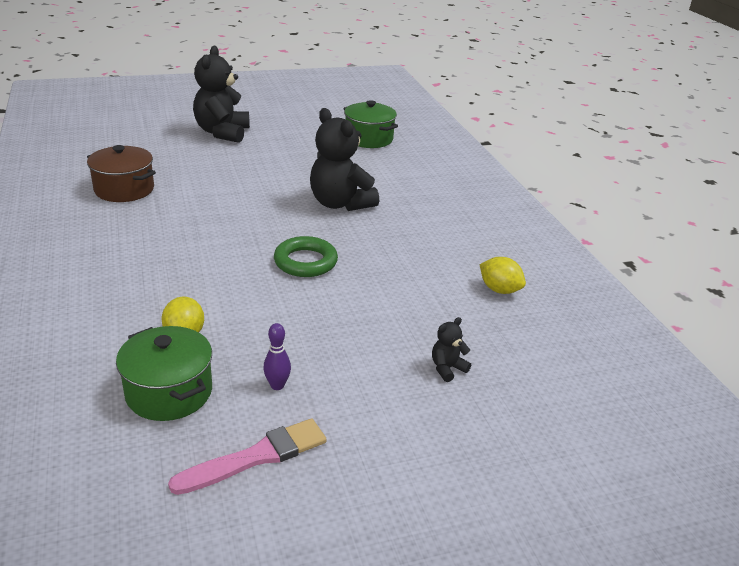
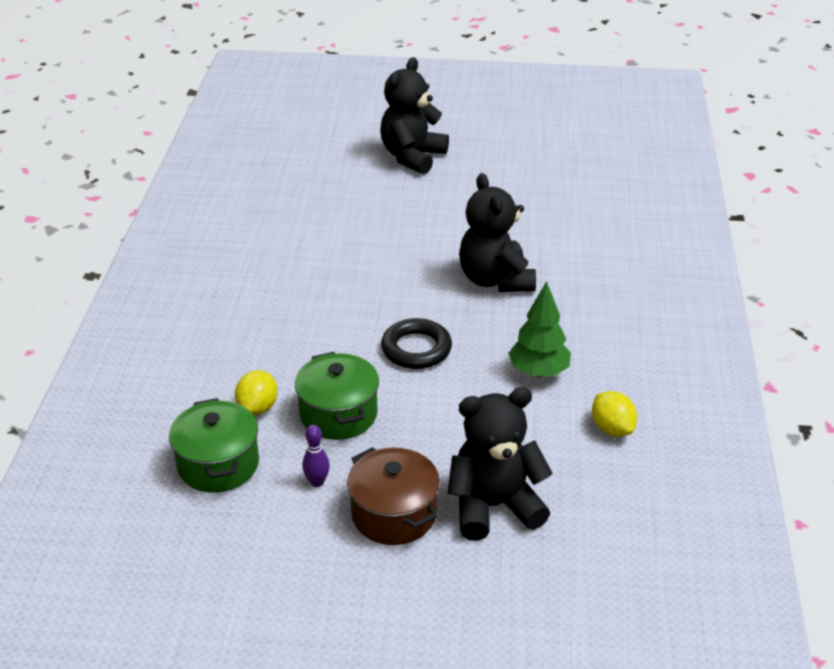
camera: 25 degrees right, 5 degrees up
brown pot [87,145,156,202] -> brown pot moved to [347,447,440,545]
pink brush [168,418,327,495] -> none
green ring [274,236,338,277] -> black ring [381,318,452,369]
green pot [343,100,398,148] -> green pot moved to [295,352,379,440]
black teddy bear [432,317,471,382] -> black teddy bear [448,387,553,541], size x2.33
none -> green tree [508,281,571,377]

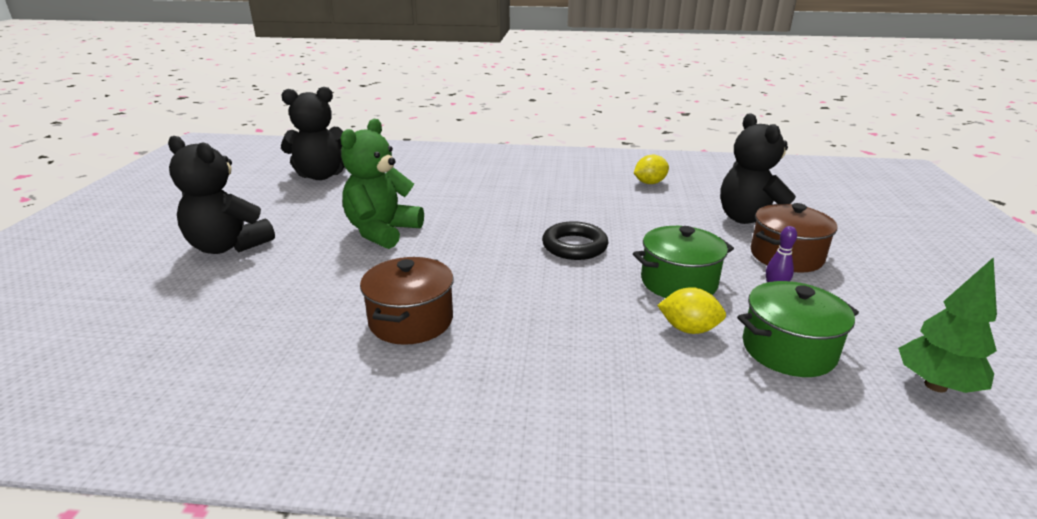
camera: 90 degrees left, 10 degrees down
black teddy bear [459,173,536,292] -> black teddy bear moved to [281,87,344,180]
green tree [508,281,571,377] -> green tree moved to [898,257,997,393]
none -> green teddy bear [340,119,424,249]
none -> brown pot [360,257,454,345]

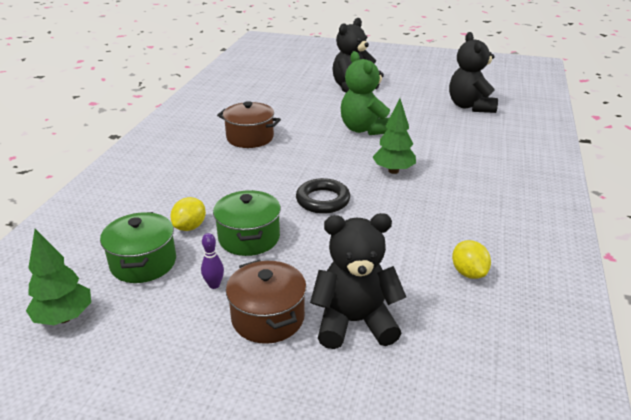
camera: 100 degrees right, 5 degrees up
green teddy bear [340,119,424,249] -> green teddy bear turned 150 degrees counterclockwise [341,51,390,135]
none -> green tree [373,98,416,174]

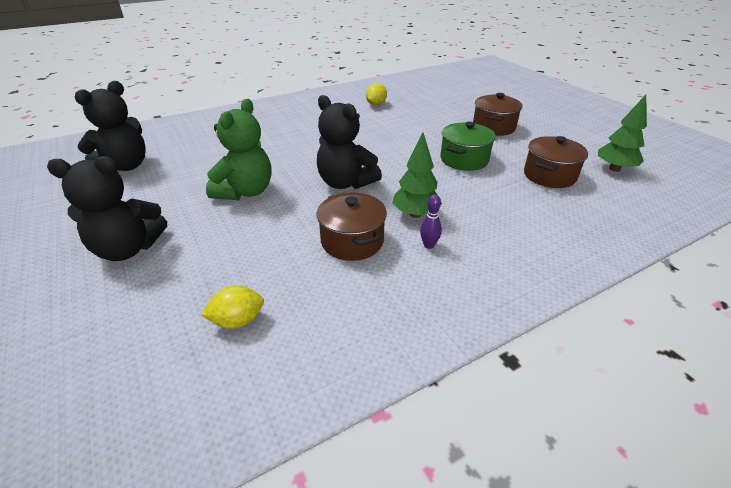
camera: 135 degrees left, 5 degrees up
green pot [100,212,176,283] -> brown pot [524,136,588,188]
yellow lemon [170,197,206,231] -> yellow lemon moved to [201,286,264,329]
purple bowling pin [201,233,224,289] -> purple bowling pin moved to [420,195,442,249]
black ring [296,178,350,214] -> none
black teddy bear [310,213,406,349] -> black teddy bear moved to [317,95,382,189]
green tree [373,98,416,174] -> green tree moved to [392,133,442,218]

